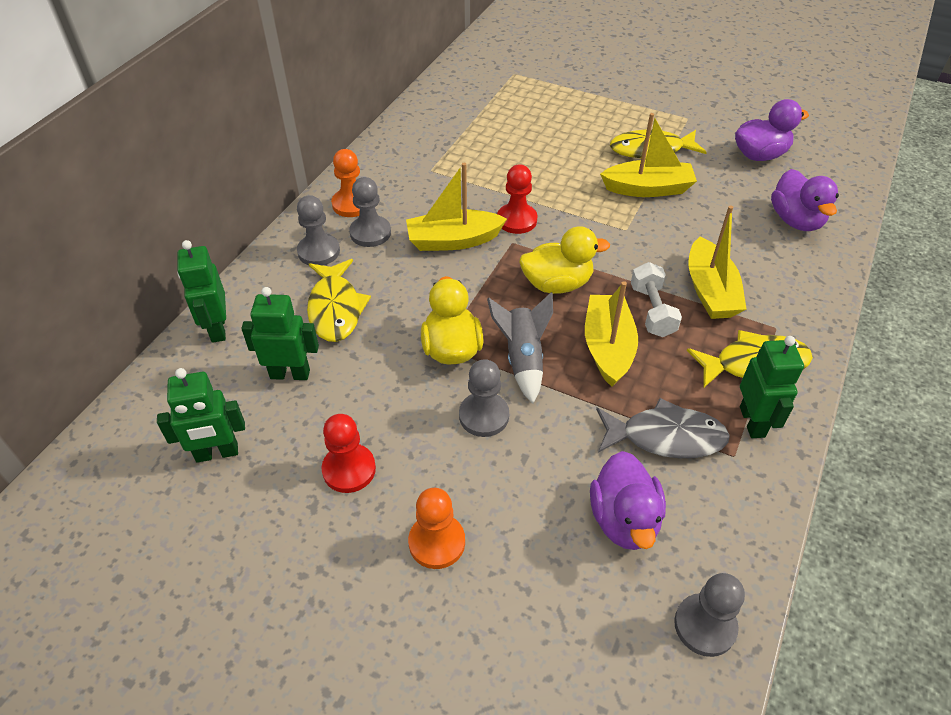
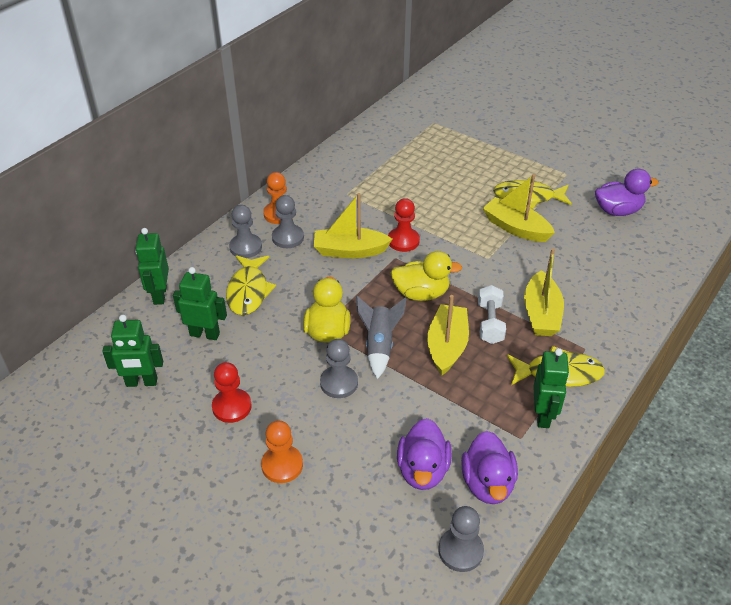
camera: 10 degrees right, 5 degrees down
grey fish [596,398,730,458] -> none
yellow boat [600,113,697,197] -> yellow boat turned 150 degrees counterclockwise [483,174,555,242]
purple duck [771,169,839,231] -> purple duck moved to [461,431,518,504]

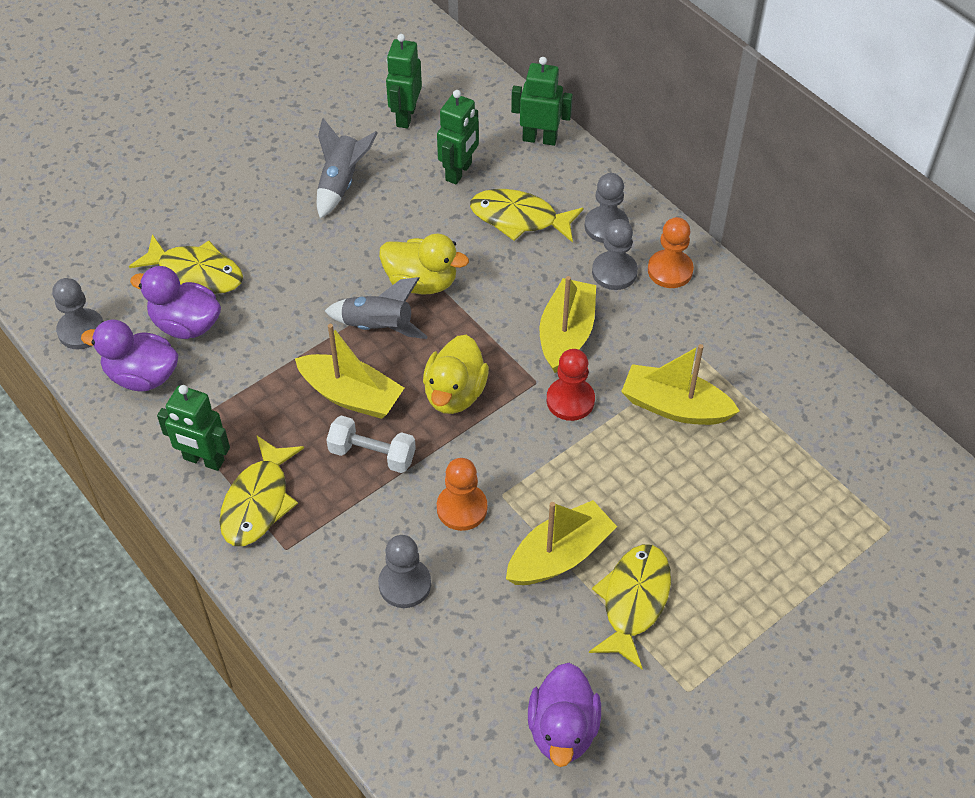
camera: 105 degrees right, 10 degrees up
red pawn [212,362,252,423] -> grey rocket [317,118,378,219]
orange pawn [261,421,303,483] -> orange pawn moved to [437,458,487,531]
grey pawn [320,339,358,398] -> grey pawn moved to [378,535,431,608]
yellow boat [524,248,564,336] -> yellow boat moved to [621,344,740,425]
none -> yellow fish [129,234,243,294]

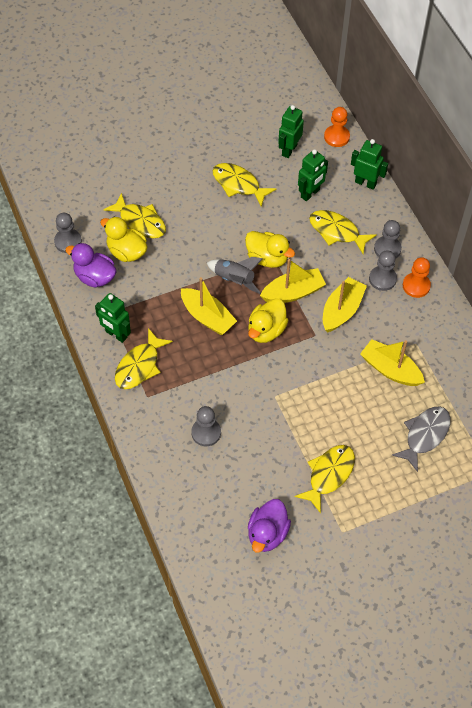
camera: 15 degrees right, 5 degrees up
purple duck [130,266,221,339] -> yellow duck [100,217,147,262]
grey rocket [317,118,378,219] -> yellow fish [212,163,276,207]
white dumbbell [327,416,416,473] -> none
orange pawn [437,458,487,531] -> orange pawn moved to [324,107,350,147]
yellow boat [506,500,617,585] -> yellow boat moved to [260,259,326,303]
red pawn [547,349,595,421] -> none
none -> grey fish [392,406,451,472]

